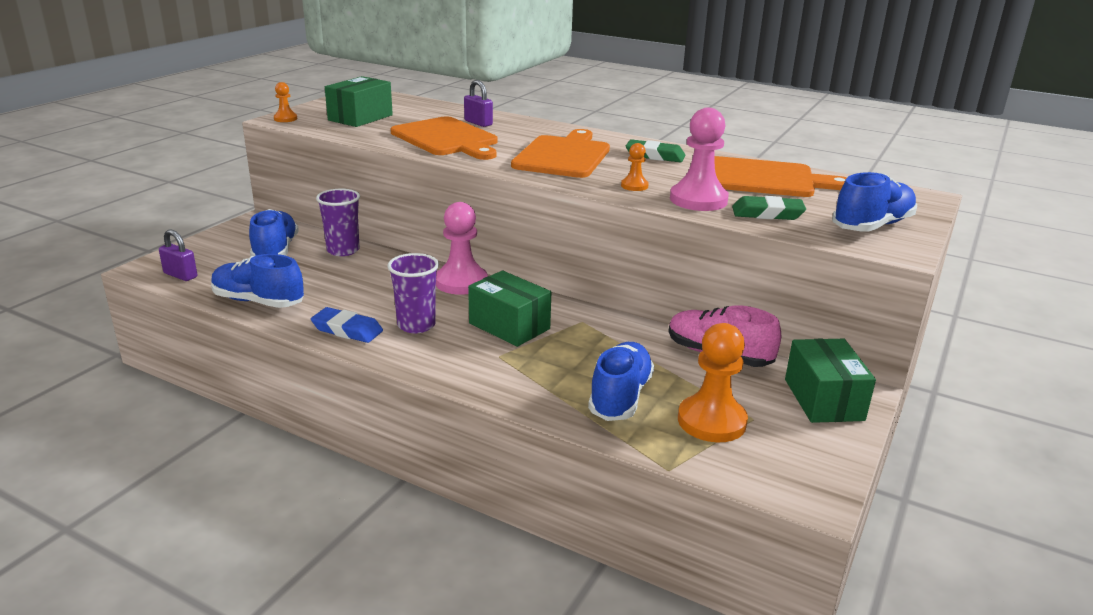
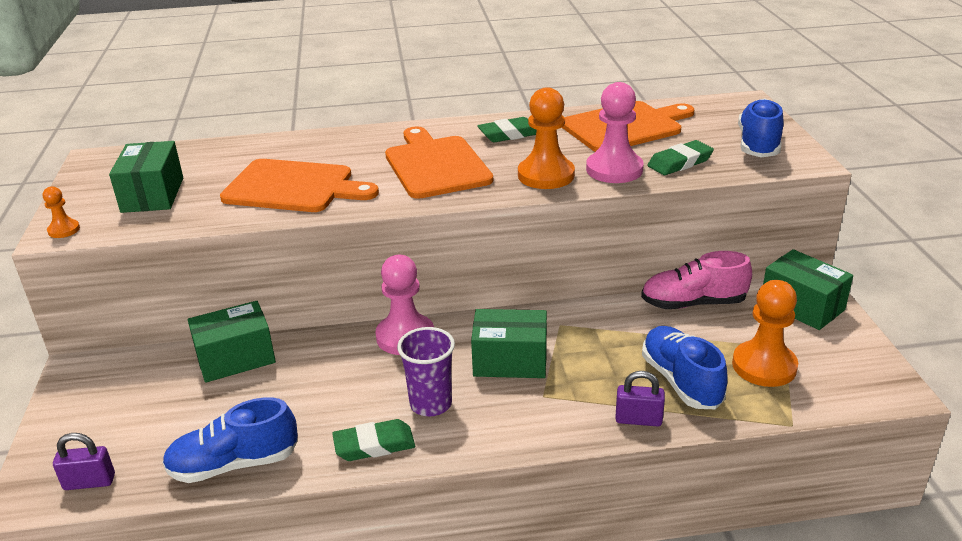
camera: 35 degrees left, 5 degrees up
blue shoe [249,209,299,256] -> none
blue eraser [311,307,383,343] -> green eraser [332,419,415,461]
purple cup [316,188,360,256] -> green box [188,301,276,383]
purple padlock [464,80,493,127] -> purple padlock moved to [615,371,665,426]
orange pawn [621,143,649,191] -> orange pawn [518,87,575,189], size x2.03

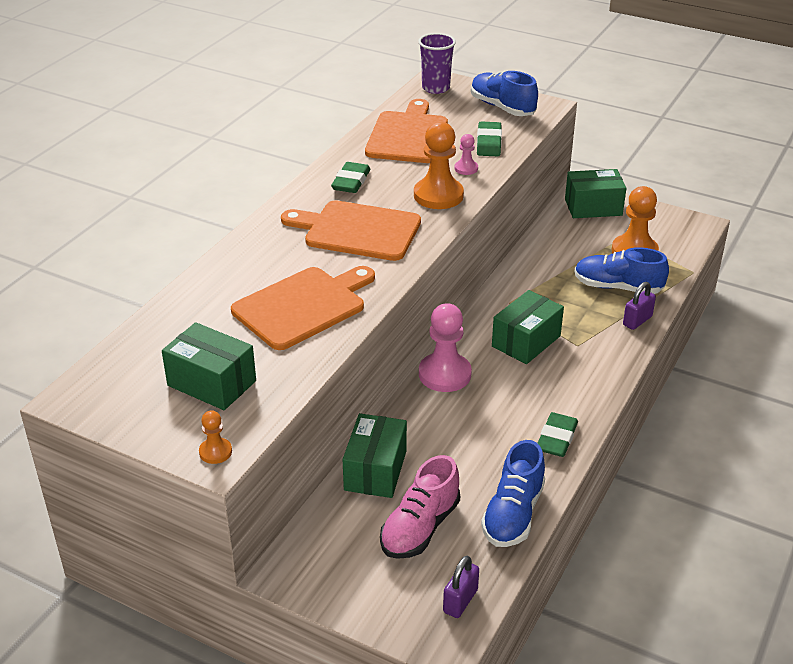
camera: 55 degrees left, 5 degrees up
purple cup [397,327,455,416] -> purple cup moved to [418,33,456,94]
pink pawn [586,82,644,183] -> pink pawn [455,134,478,175], size x0.49
pink shoe [641,251,752,309] -> pink shoe moved to [380,455,460,559]

